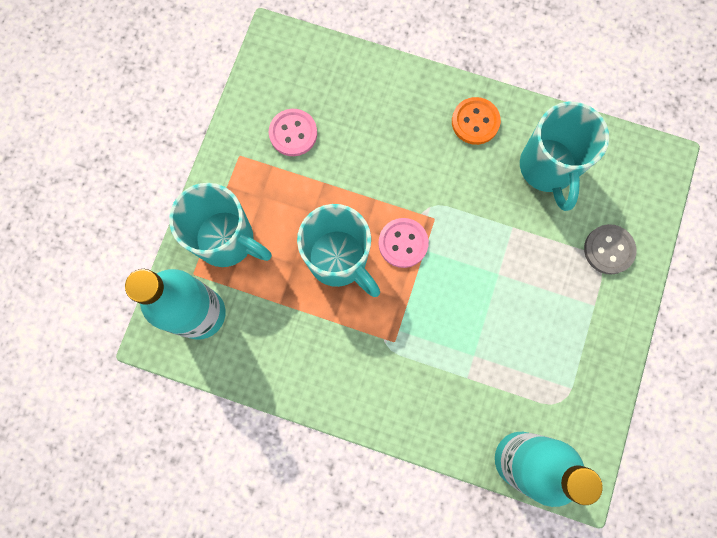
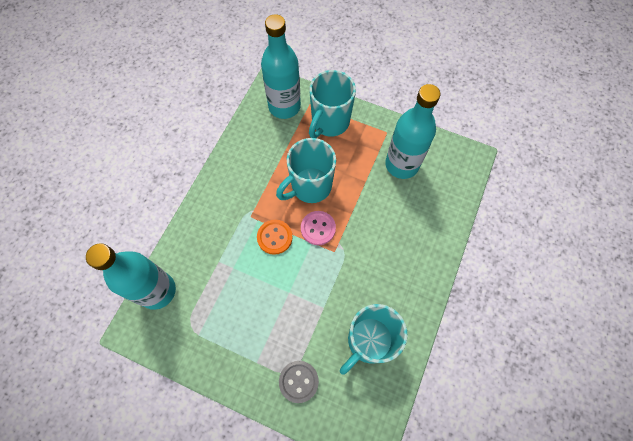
camera: 95 degrees right, 10 degrees down
pink button [269,109,317,156] -> turquoise bottle [385,84,440,179]
orange button [452,97,501,145] -> orange button moved to [257,220,293,255]
turquoise mug [520,102,609,211] -> turquoise mug turned 45 degrees counterclockwise [340,304,408,375]

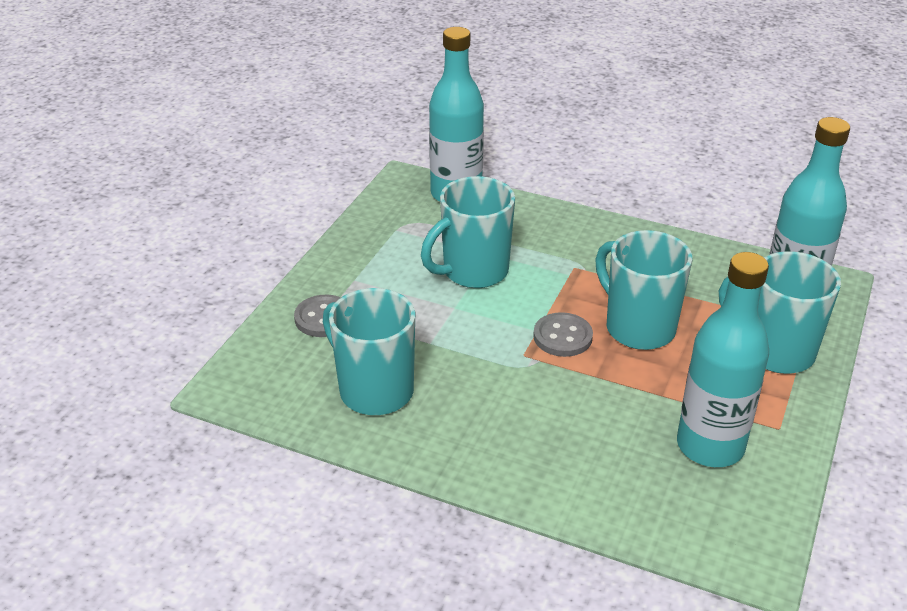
camera: 90 degrees right, 30 degrees down
orange button [257,220,293,255] -> none
pink button [301,211,336,245] -> grey button [533,312,593,357]
none -> turquoise mug [421,176,515,288]

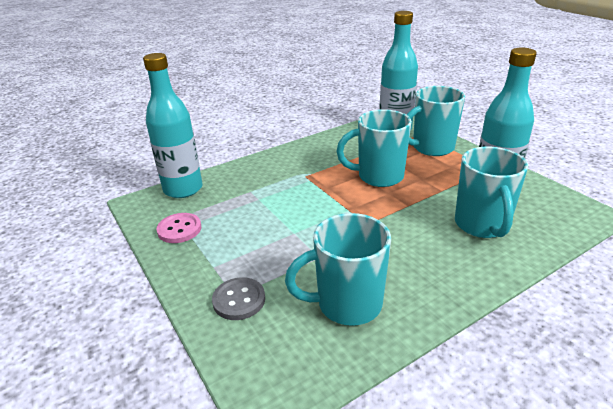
camera: 55 degrees left, 5 degrees down
turquoise mug [421,176,515,288] -> turquoise mug moved to [455,147,528,238]
grey button [533,312,593,357] -> none
none -> pink button [156,213,201,243]

